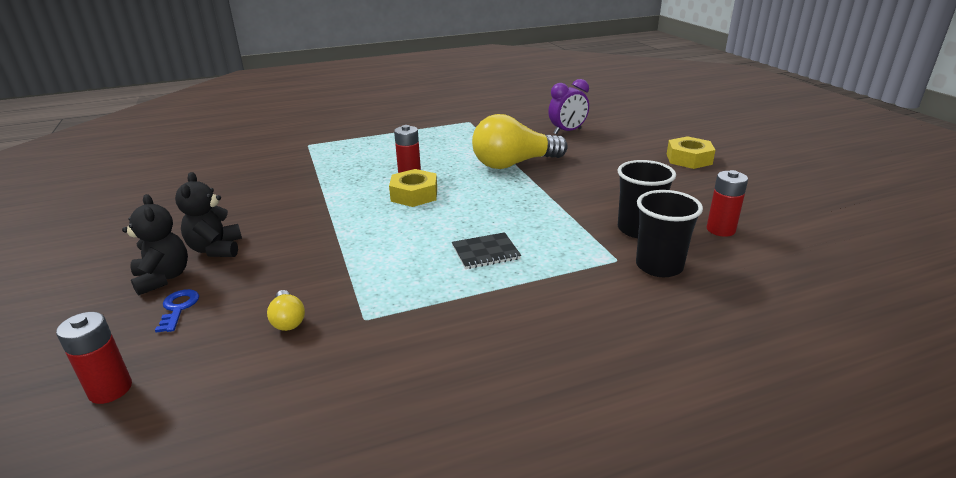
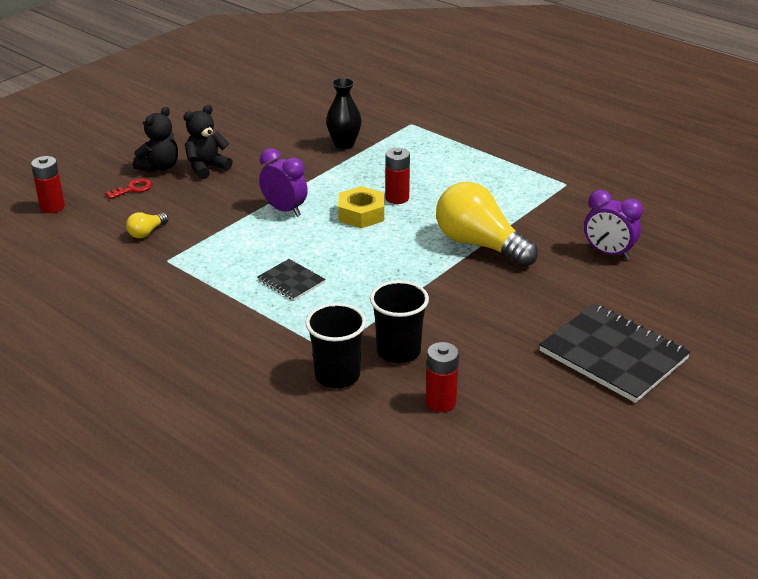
camera: 60 degrees right, 5 degrees up
blue key [155,289,199,333] -> red key [105,179,152,199]
yellow nut [667,136,715,169] -> black notebook [539,303,691,403]
none -> purple clock [259,148,308,217]
none -> black vase [326,78,362,149]

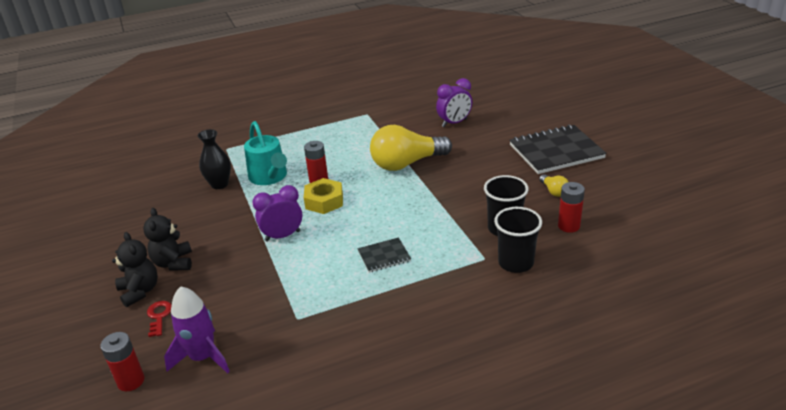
camera: 60 degrees left, 0 degrees up
yellow light bulb [126,212,168,238] -> yellow light bulb moved to [539,174,568,197]
none -> purple rocket [164,286,230,374]
none -> turquoise watering can [244,121,287,185]

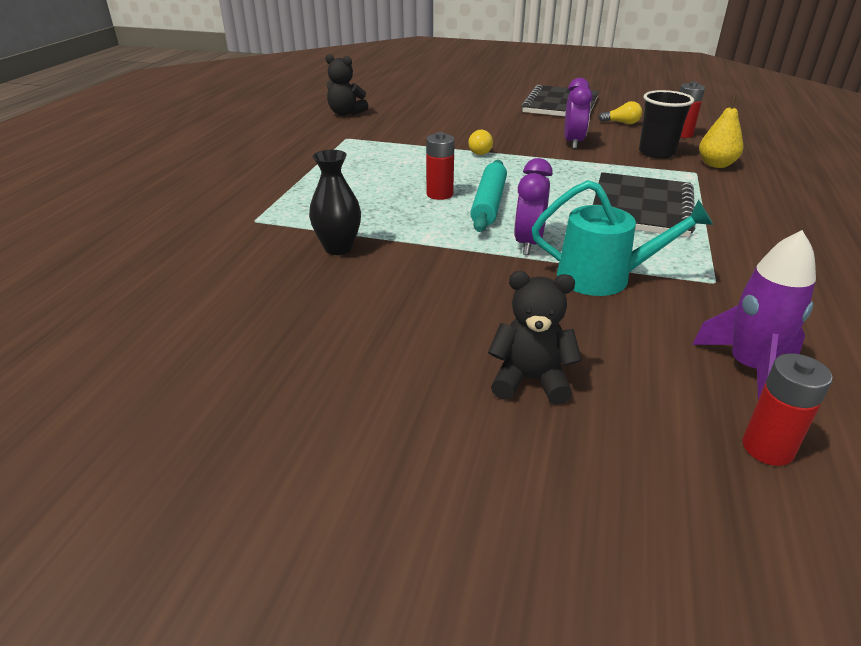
camera: 55 degrees left, 0 degrees up
black teddy bear [143,208,192,271] -> black teddy bear moved to [326,54,368,116]
red key [147,301,172,337] -> none
turquoise watering can [244,121,287,185] -> turquoise watering can moved to [532,180,713,296]
yellow nut [304,178,343,214] -> turquoise rolling pin [470,160,507,232]
black notebook [357,237,411,273] -> black notebook [593,172,695,237], size x2.00
yellow light bulb [370,125,452,171] -> yellow light bulb [468,130,493,155], size x0.43
purple clock [436,78,472,127] -> purple clock moved to [564,78,592,149]
black cup [494,207,542,273] -> yellow pear [699,95,743,168]

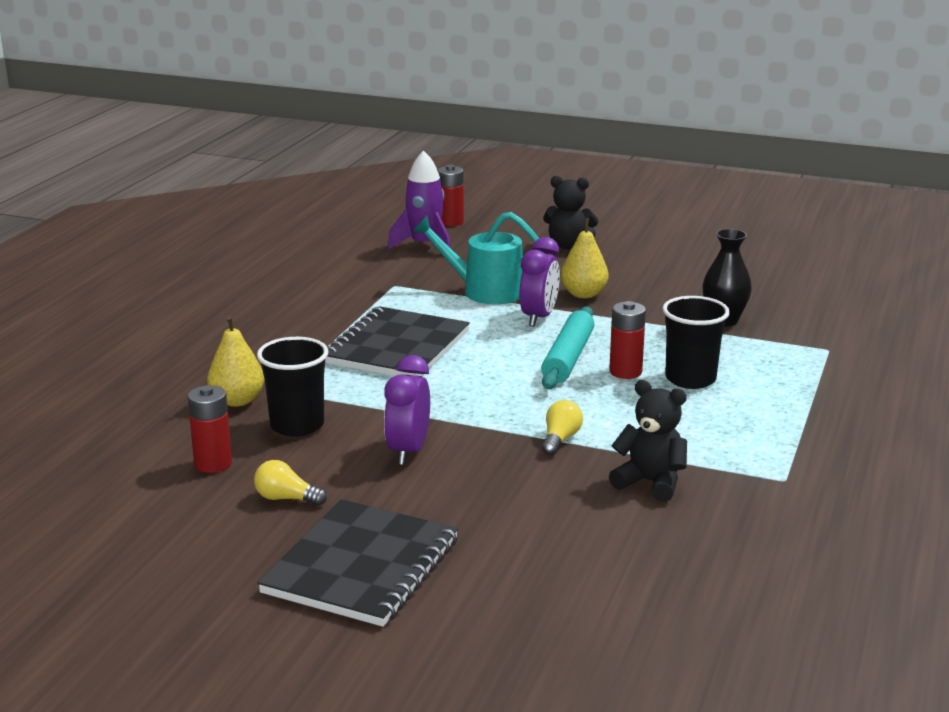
camera: 175 degrees left, 10 degrees down
black teddy bear [326,54,368,116] -> black teddy bear moved to [609,380,687,502]
none -> yellow pear [561,218,609,298]
none -> black cup [662,296,730,389]

